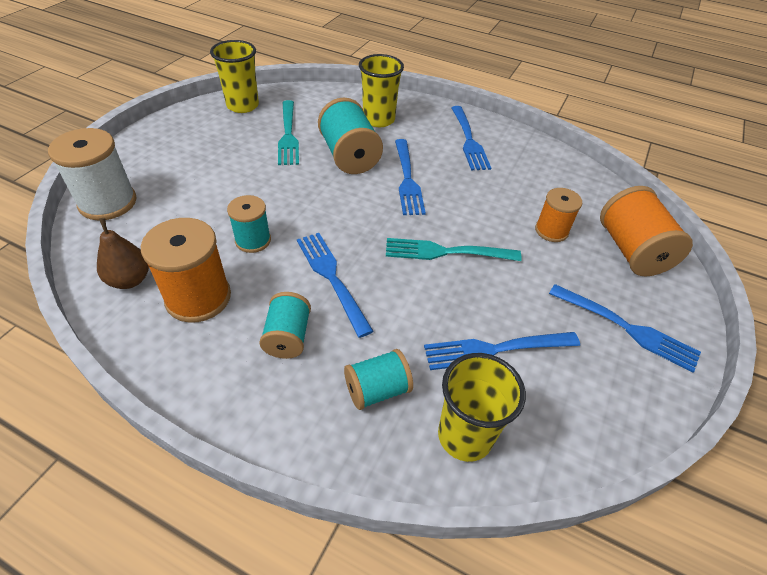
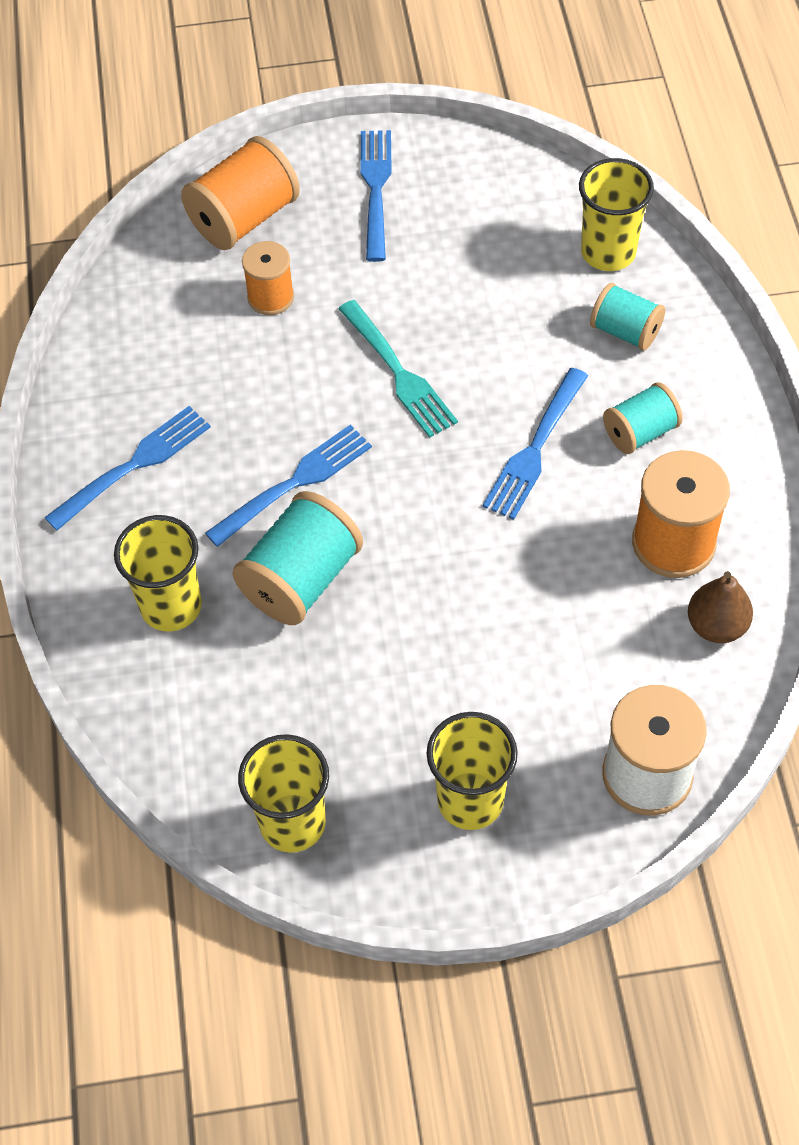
camera: 120 degrees left, 10 degrees up
turquoise spool [227,195,271,253] -> none
turquoise fork [278,100,299,165] -> none
blue fork [424,332,580,370] -> none
none -> yellow cup [426,712,518,830]

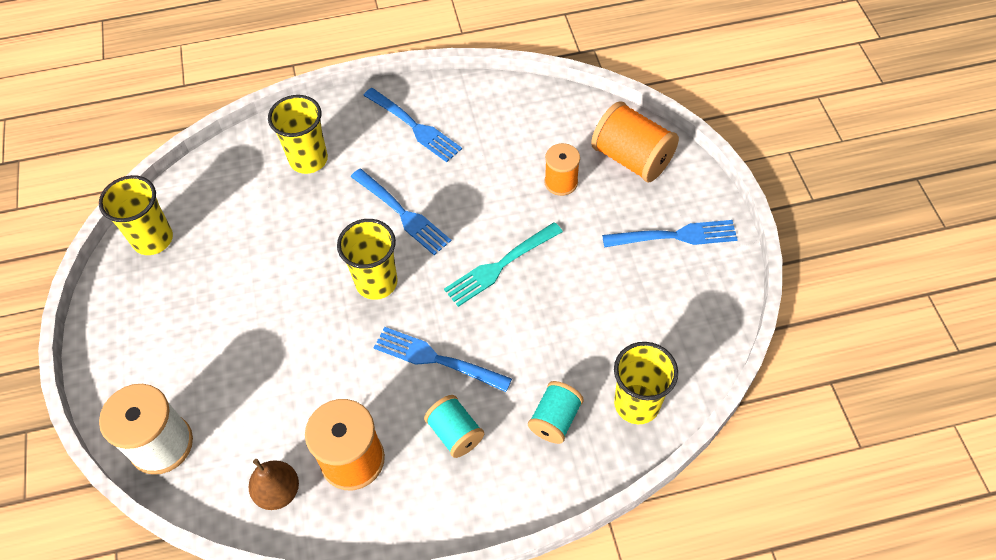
camera: 85 degrees right, 0 degrees up
turquoise spool [232,491,363,625] -> none
yellow cup [426,712,518,830] -> yellow cup moved to [337,219,398,300]

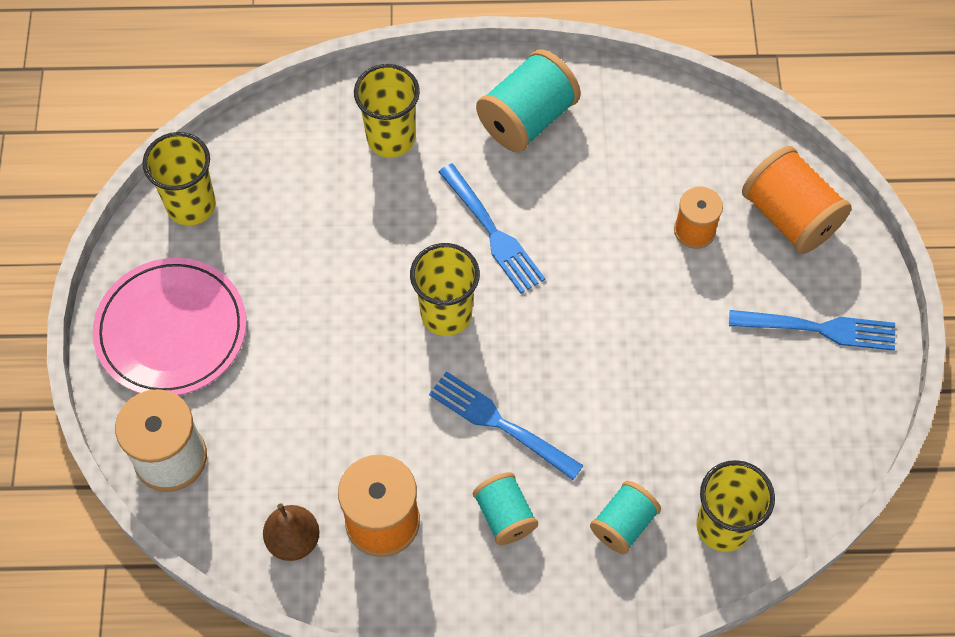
camera: 10 degrees right, 5 degrees up
blue fork [363,88,462,162] -> turquoise spool [476,49,581,152]
turquoise fork [444,222,563,307] -> none
none -> pink plate [93,258,246,395]

